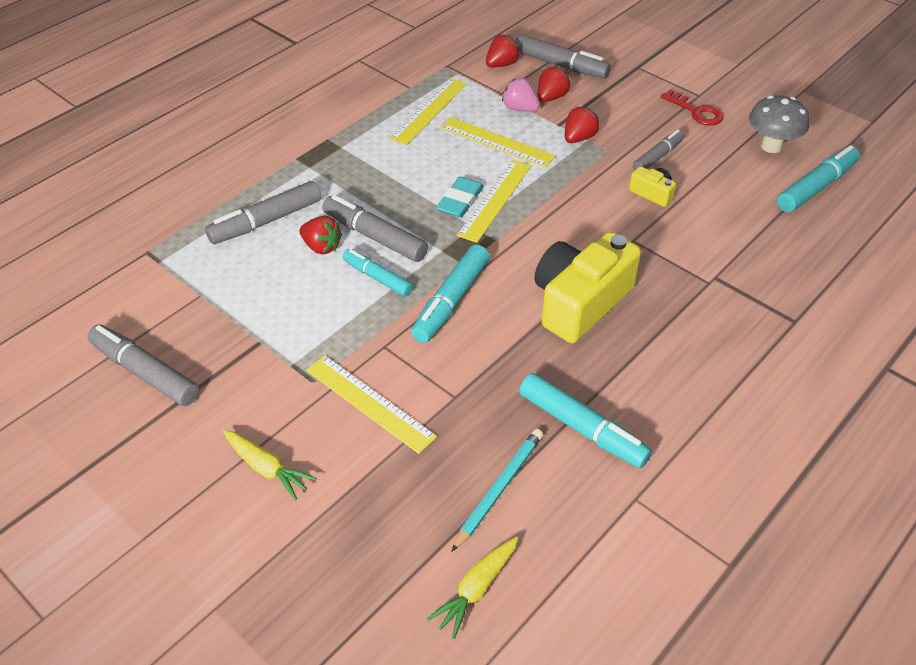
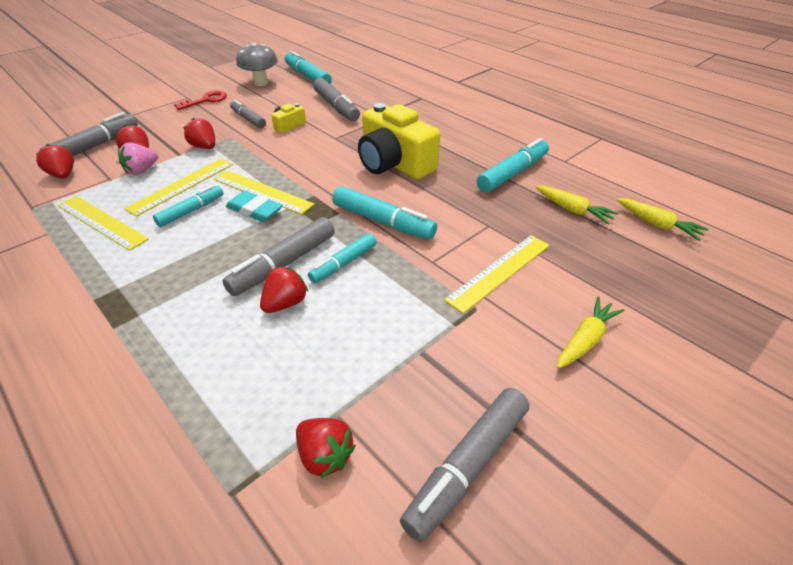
camera: 85 degrees left, 5 degrees down
grey marker [205,181,321,244] -> grey marker moved to [313,78,360,121]
turquoise pencil [451,429,543,552] -> yellow carrot [536,186,618,225]
none -> turquoise marker [153,185,223,227]
none -> red strawberry [296,418,355,478]

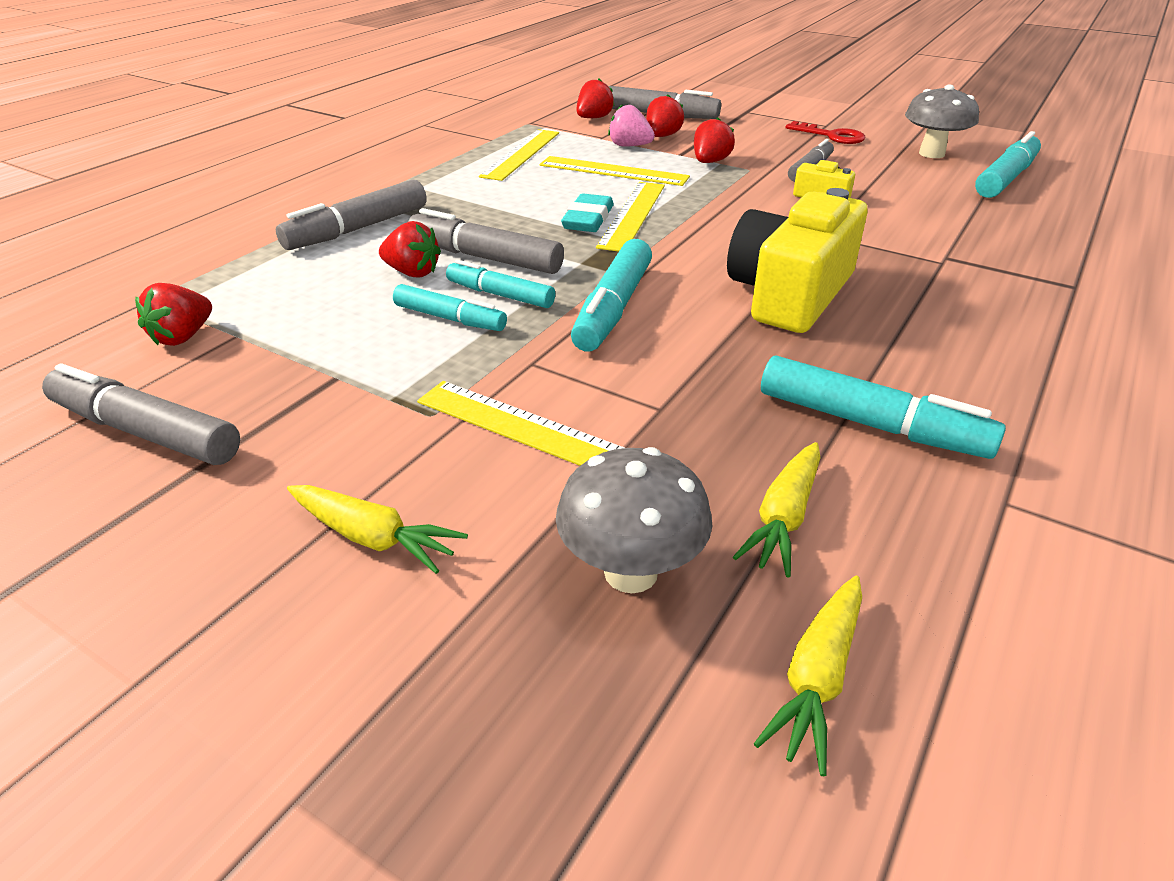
camera: 75 degrees right, 5 degrees down
turquoise marker [153,185,223,227] -> turquoise marker moved to [393,284,507,331]
grey marker [313,78,360,121] -> grey marker moved to [276,180,427,250]
none -> grey mushroom [556,447,712,593]

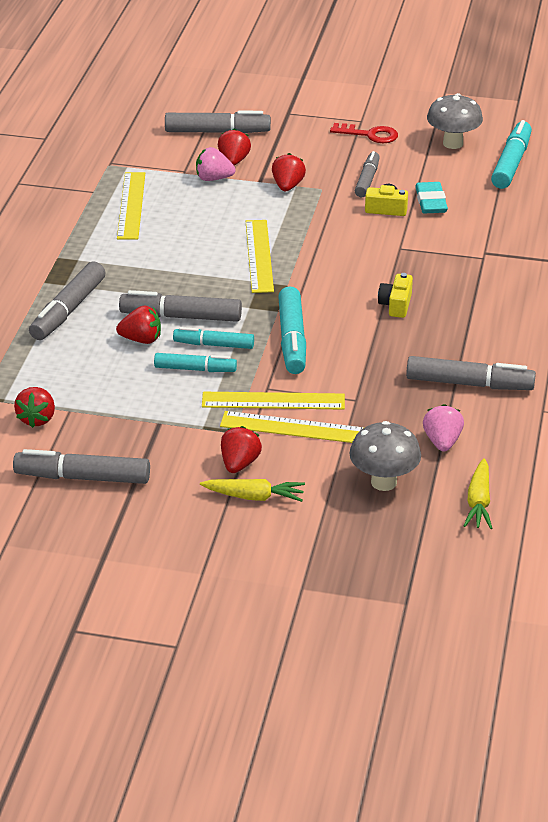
camera: 20 degrees left, 0 degrees up
yellow ruler [540,156,690,186] -> yellow ruler moved to [202,392,345,410]
turquoise eraser [561,193,614,232] -> turquoise eraser moved to [415,182,448,214]
red strawberry [577,79,615,118] -> red strawberry moved to [221,426,262,473]
yellow camera [727,188,867,333] -> yellow camera [378,273,413,318], size x0.45
yellow carrot [733,442,821,577] -> pink strawberry [423,404,464,451]
turquoise marker [761,356,1006,459] -> grey marker [406,356,536,390]

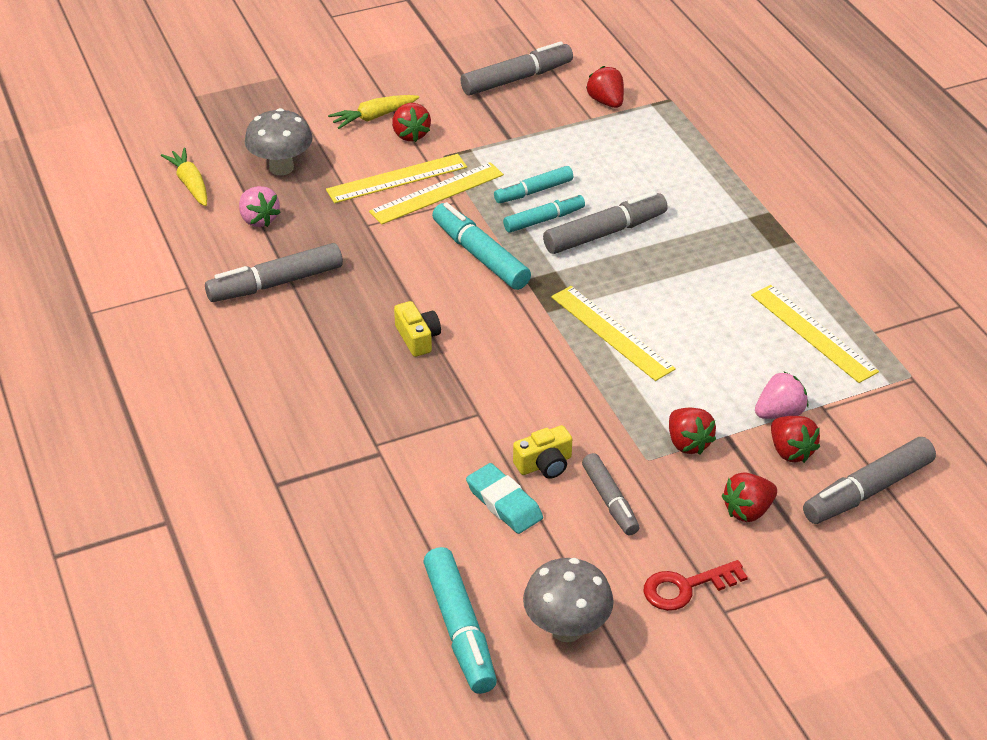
camera: 145 degrees right, 5 degrees up
grey marker [29,261,106,340] -> none
red strawberry [116,306,161,344] -> red strawberry moved to [722,473,777,522]

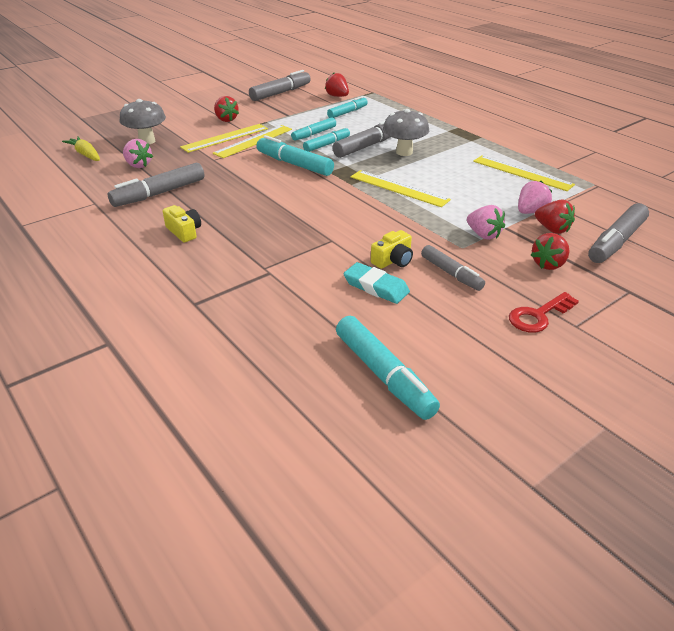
camera: 15 degrees left, 5 degrees down
yellow carrot [328,95,419,129] -> none
yellow camera [394,301,441,357] -> yellow camera moved to [163,205,201,242]
grey mushroom [523,558,614,642] -> grey mushroom moved to [383,109,429,156]
red strawberry [669,408,716,455] -> pink strawberry [467,205,505,240]
none -> turquoise marker [327,96,368,118]

